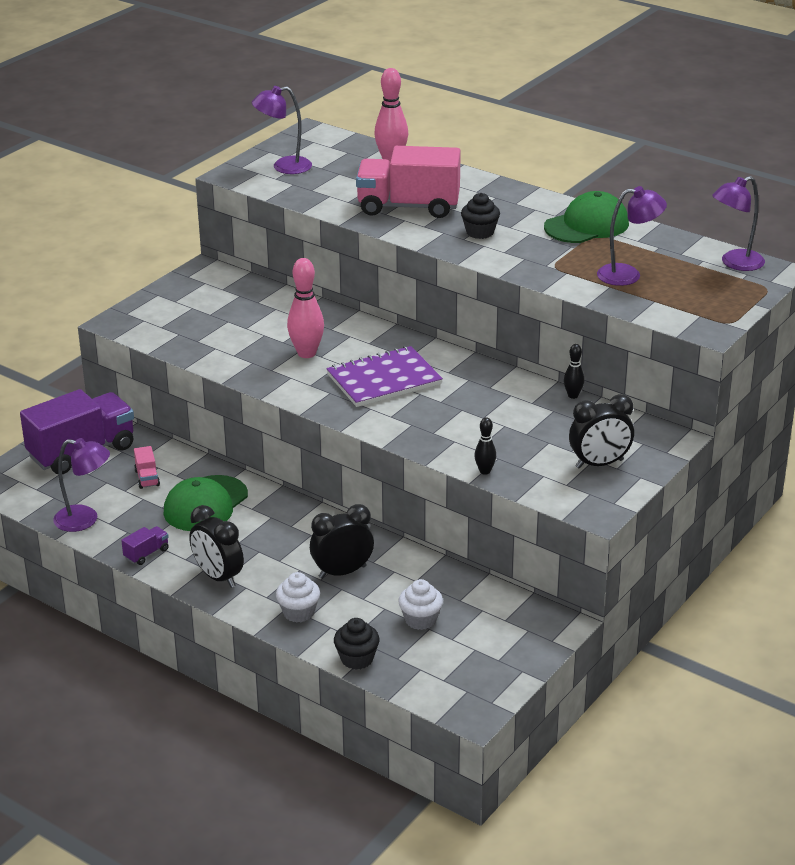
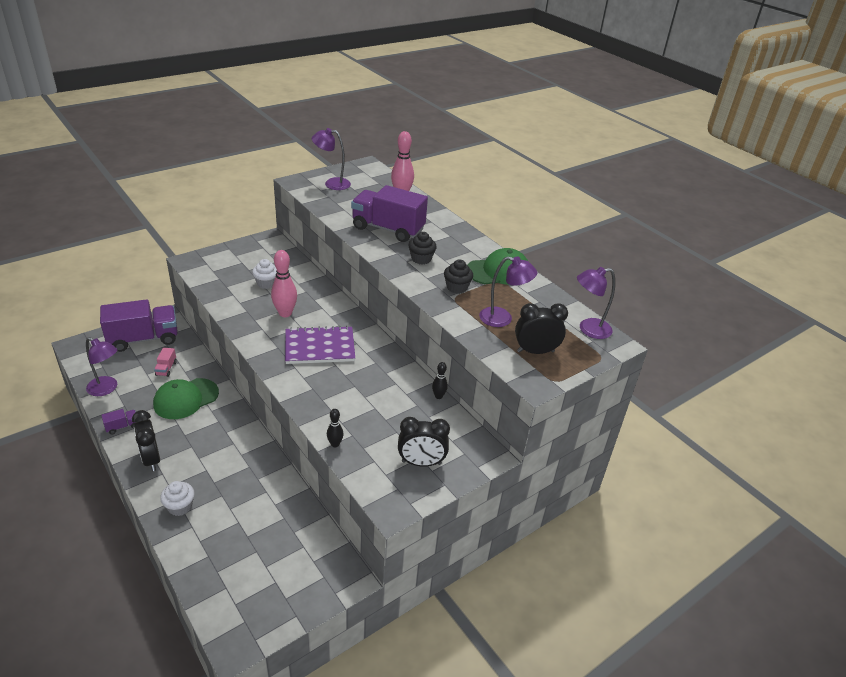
camera: 15 degrees right, 5 degrees up
black clock [310,504,374,579] -> black clock moved to [515,303,568,354]
black cupcake [334,618,380,670] -> black cupcake moved to [444,259,473,294]
pink truck [356,146,461,218] -> purple truck [351,185,428,242]
white cupcake [398,579,443,630] -> white cupcake moved to [252,259,277,289]

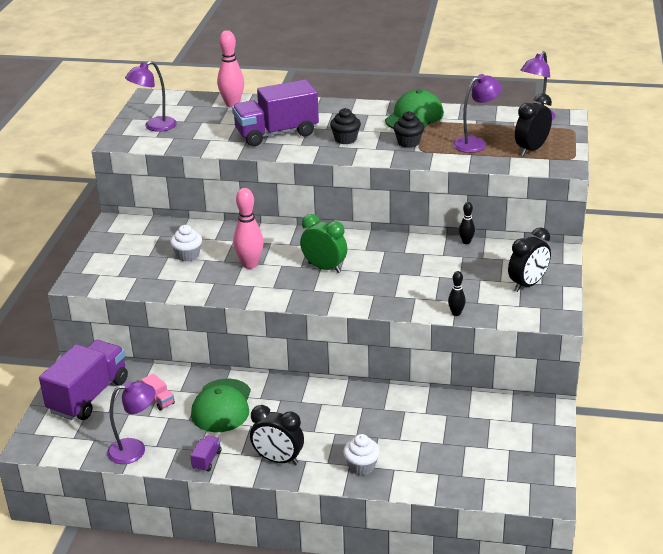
camera: 40 degrees left, 5 degrees down
purple notebook [285,326,355,364] -> green clock [300,214,347,273]

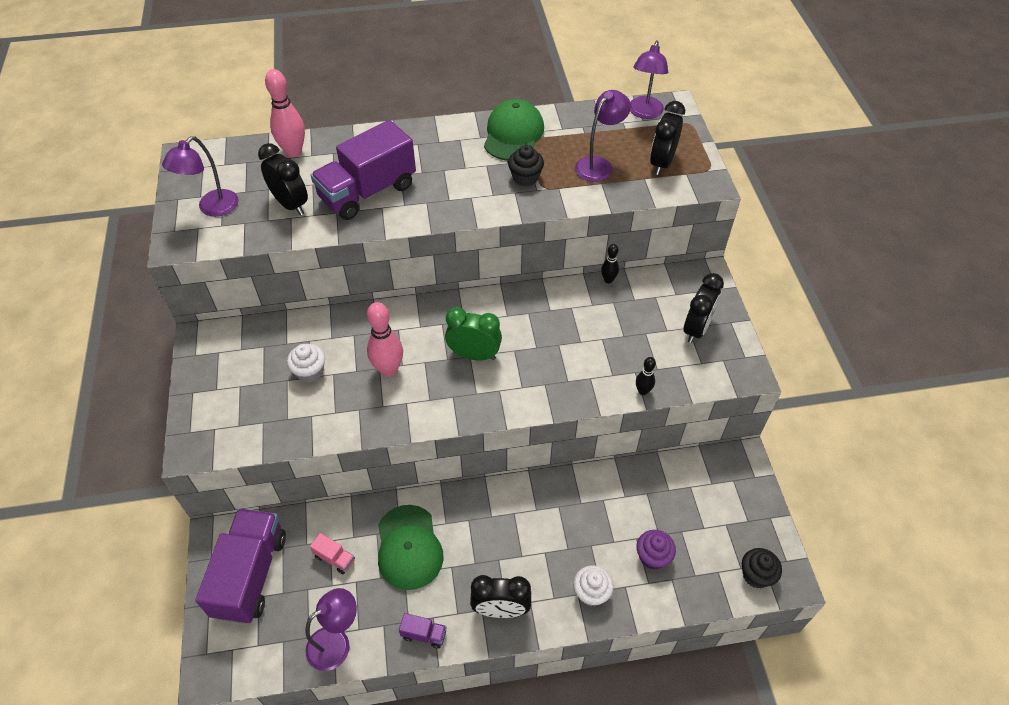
camera: 20 degrees left, 20 degrees up
purple truck [190,435,222,472] -> purple truck turned 105 degrees clockwise [399,613,447,648]
black cupcake [330,108,361,144] -> black cupcake moved to [742,548,782,588]
none -> black clock [258,143,308,215]
none -> purple cupcake [636,530,676,570]

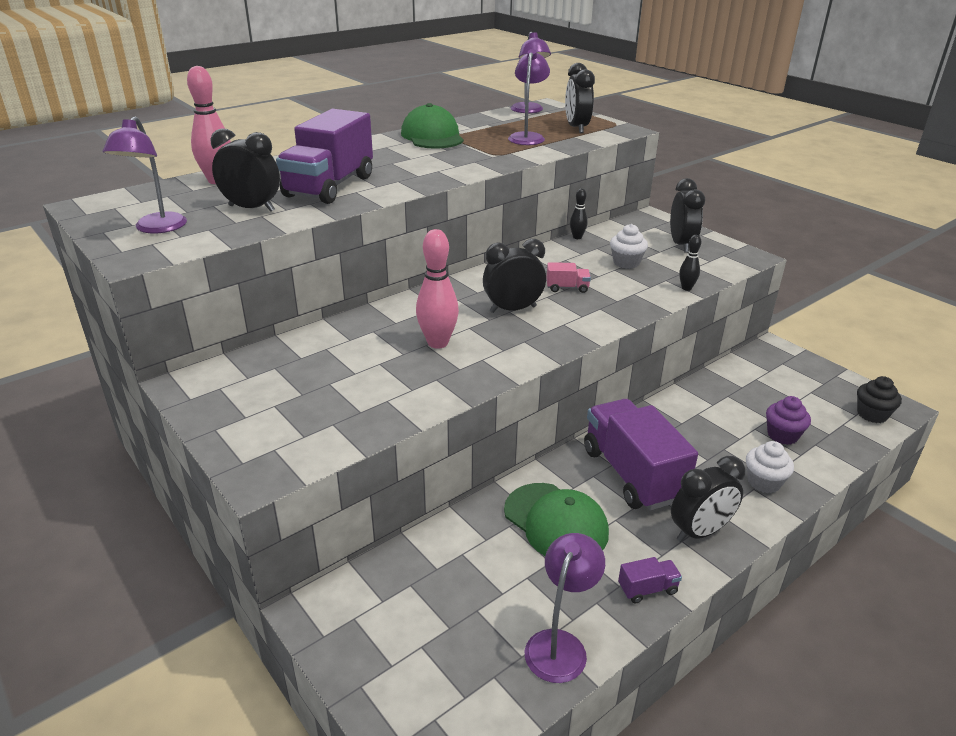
camera: 30 degrees left, 20 degrees down
purple truck [196,508,286,624] -> purple truck moved to [584,399,698,510]
white cupcake [287,344,325,383] -> white cupcake moved to [610,224,648,269]
pink truck [310,533,355,574] -> pink truck moved to [546,262,591,293]
green clock [445,307,502,360] -> black clock [483,239,546,313]
black cupcake [508,145,544,187] -> none

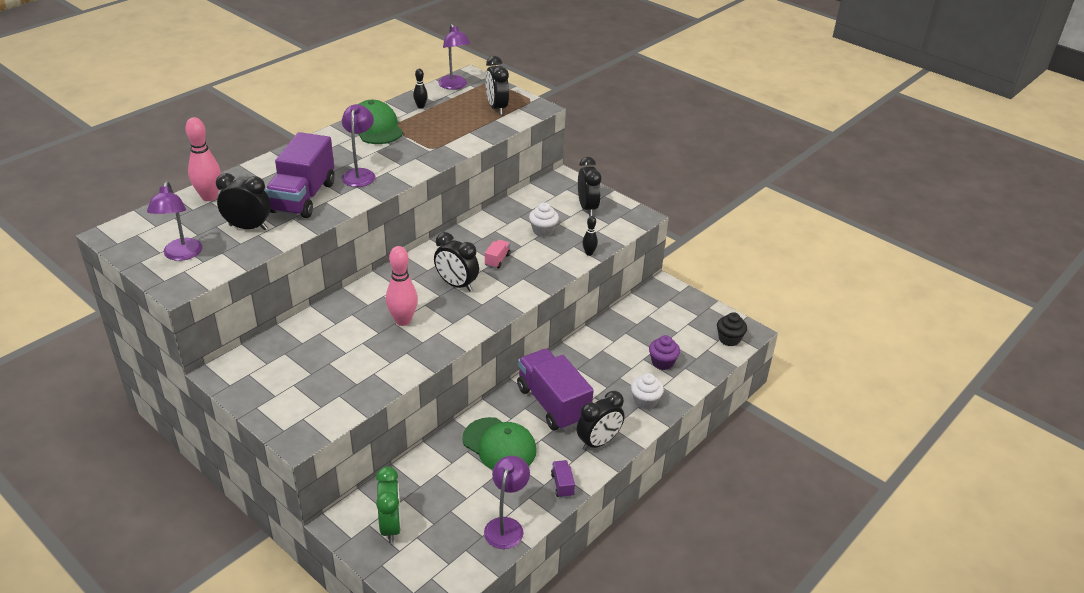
camera: 10 degrees left, 5 degrees up
black clock [483,239,546,313] -> black clock turned 120 degrees counterclockwise [434,232,479,292]
purple lamp [508,49,550,145] -> purple lamp moved to [342,104,375,187]
pink truck [546,262,591,293] -> pink truck turned 60 degrees counterclockwise [485,240,510,269]
black bowling pin [570,189,588,239] -> black bowling pin moved to [413,69,428,108]
purple truck [618,557,682,603] -> purple truck turned 75 degrees counterclockwise [551,460,575,498]
none -> green clock [376,467,401,543]

